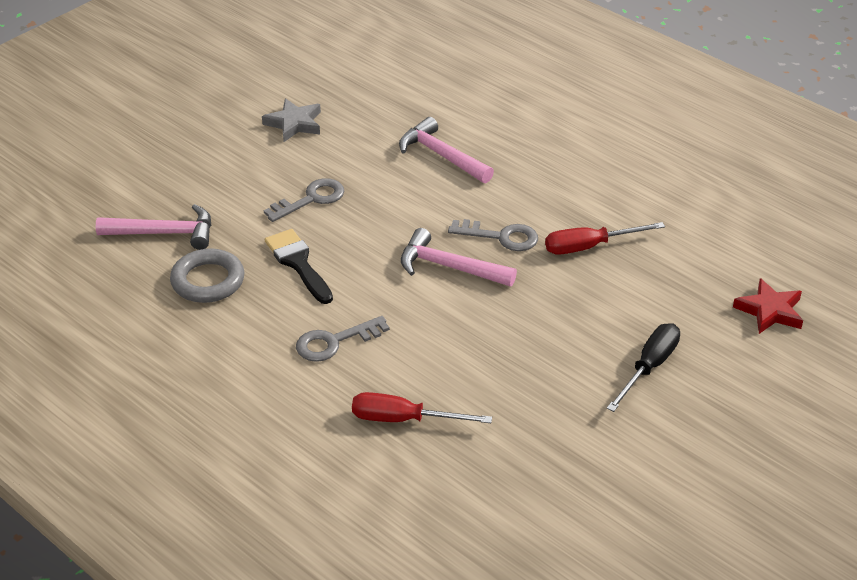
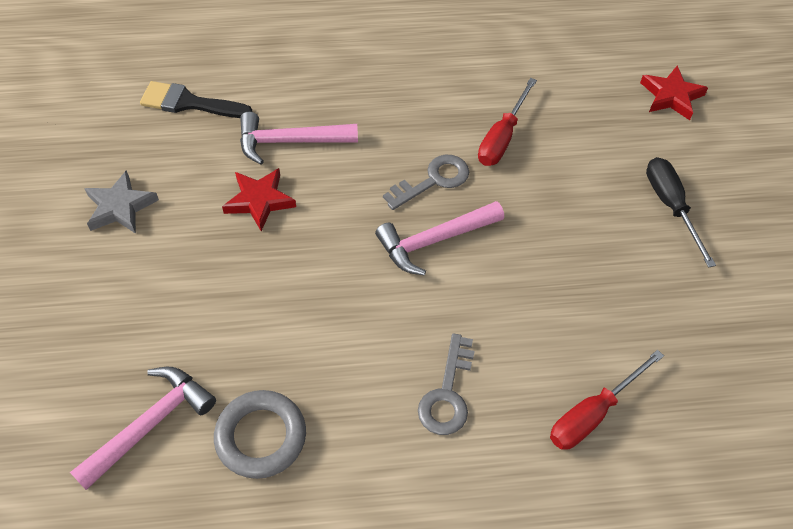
camera: 50 degrees left, 15 degrees up
grey key [264,178,344,222] -> none
black brush [265,229,333,304] -> black brush moved to [140,81,252,118]
none -> red star [222,168,296,231]

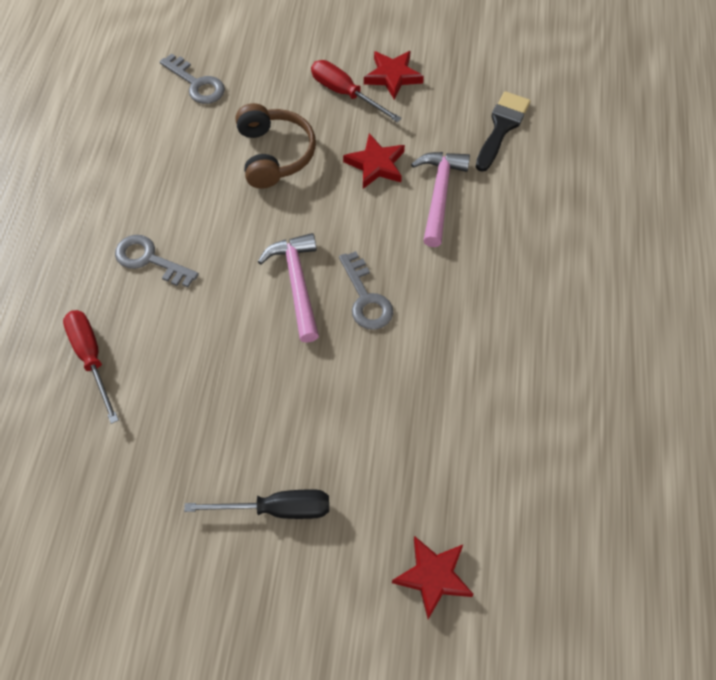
camera: 105 degrees right, 5 degrees up
pink hammer [70,367,216,490] -> grey key [160,53,225,104]
grey star [84,170,159,234] -> red star [364,51,424,100]
grey ring [214,390,306,479] -> none
red screwdriver [478,78,537,166] -> red screwdriver moved to [311,60,402,123]
none -> brown headphones [235,103,316,189]

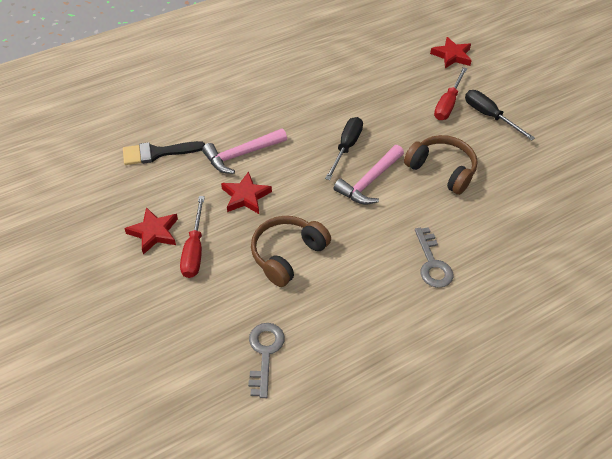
camera: 130 degrees left, 10 degrees down
red screwdriver [63,310,119,424] -> red screwdriver moved to [434,67,467,120]
grey key [339,251,393,330] -> black screwdriver [325,117,363,180]
none -> brown headphones [404,135,478,195]

